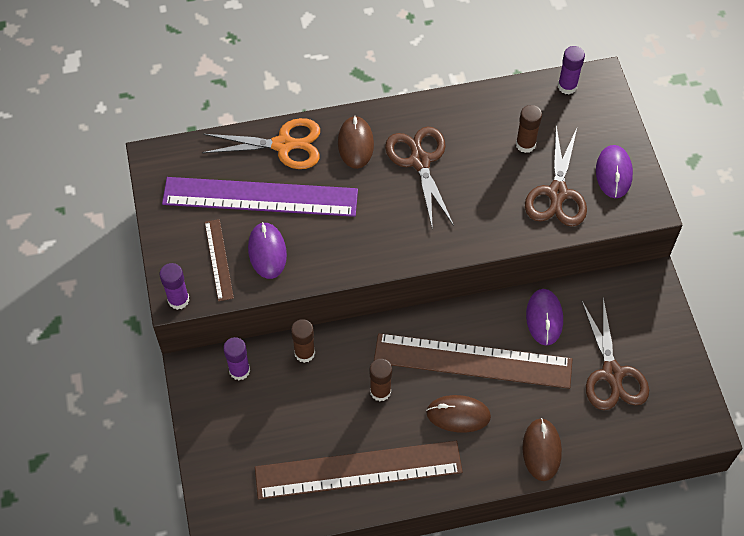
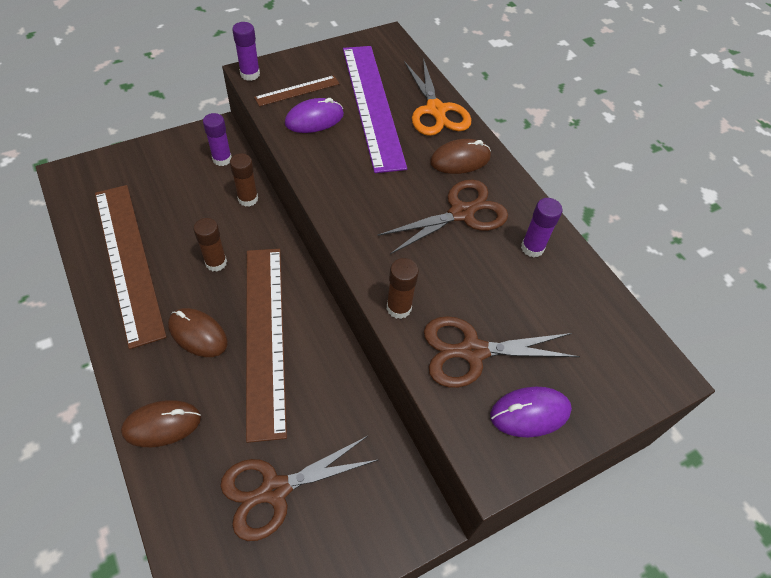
camera: 70 degrees right, 5 degrees down
brown mouse [426,395,491,433] -> brown mouse turned 45 degrees counterclockwise [168,308,228,357]
brown glue stick [516,105,542,153] -> brown glue stick moved to [387,258,419,319]
purple mouse [526,289,563,346] -> none
purple glue stick [558,46,585,94] -> purple glue stick moved to [521,198,562,257]

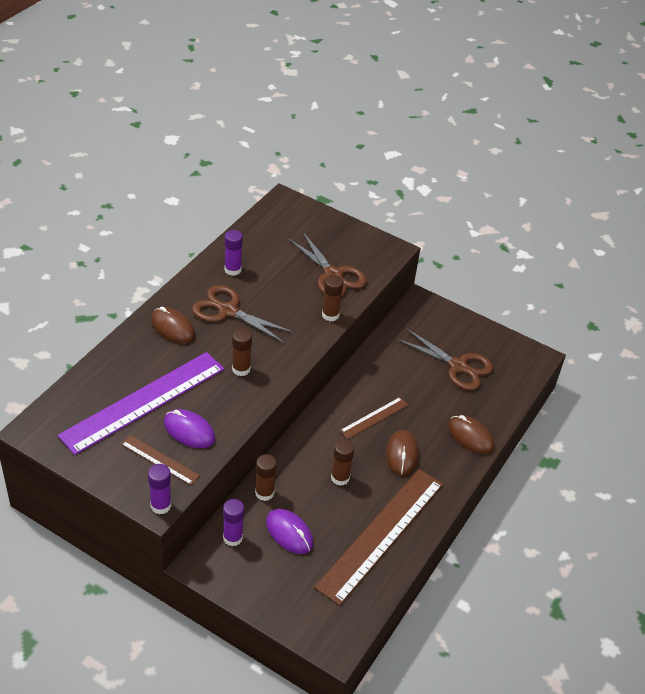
camera: 120 degrees left, 10 degrees down
brown ruler [246,249,287,443] -> brown ruler [340,397,408,439], size x0.47
orange scissors [404,58,471,136] -> none
purple mouse [490,387,572,437] -> purple mouse moved to [266,509,313,554]
none -> brown glue stick [232,328,252,376]

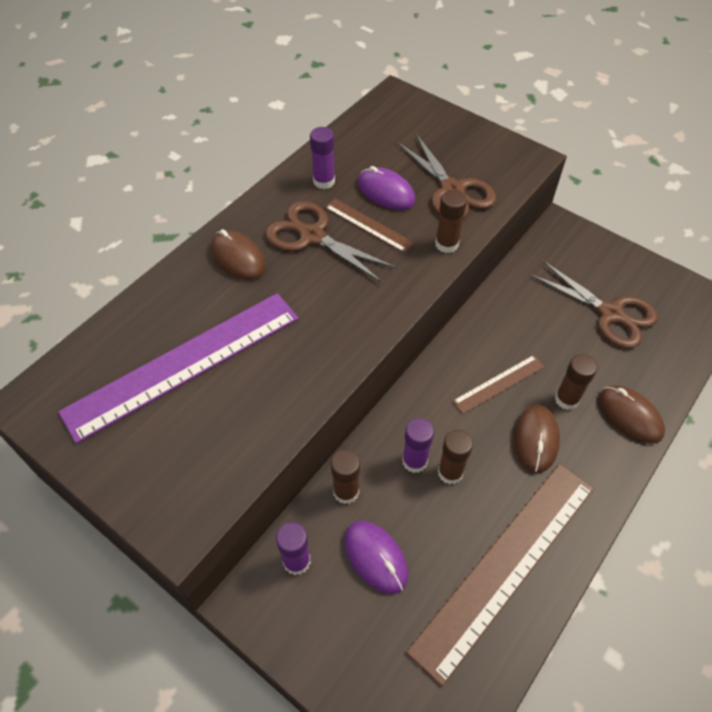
camera: 10 degrees right, 10 degrees up
brown ruler [121,435,200,485] -> brown ruler moved to [325,198,414,253]
purple glue stick [148,464,171,514] -> purple glue stick moved to [402,418,434,473]
purple mouse [164,409,215,448] -> purple mouse moved to [358,166,415,210]
brown glue stick [232,328,252,376] -> brown glue stick moved to [555,354,597,410]

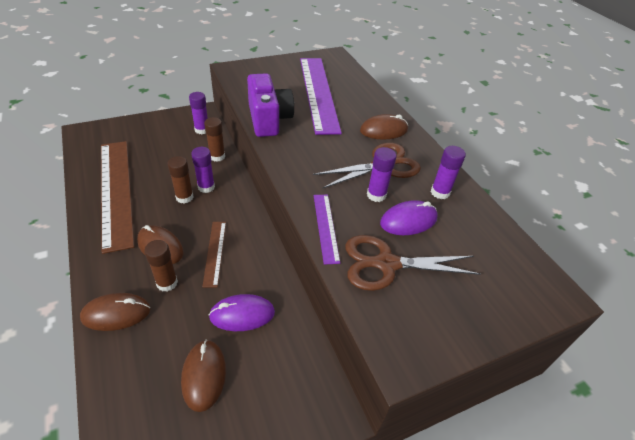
camera: 115 degrees right, 10 degrees down
brown ruler [325,198,414,253] -> purple glue stick [367,147,397,202]
purple mouse [344,521,408,594] -> purple mouse moved to [209,294,275,331]
brown glue stick [435,190,467,253] -> purple ruler [314,195,340,264]
brown scissors [530,260,658,348] -> brown mouse [181,340,226,412]
none -> purple camera [247,73,294,137]

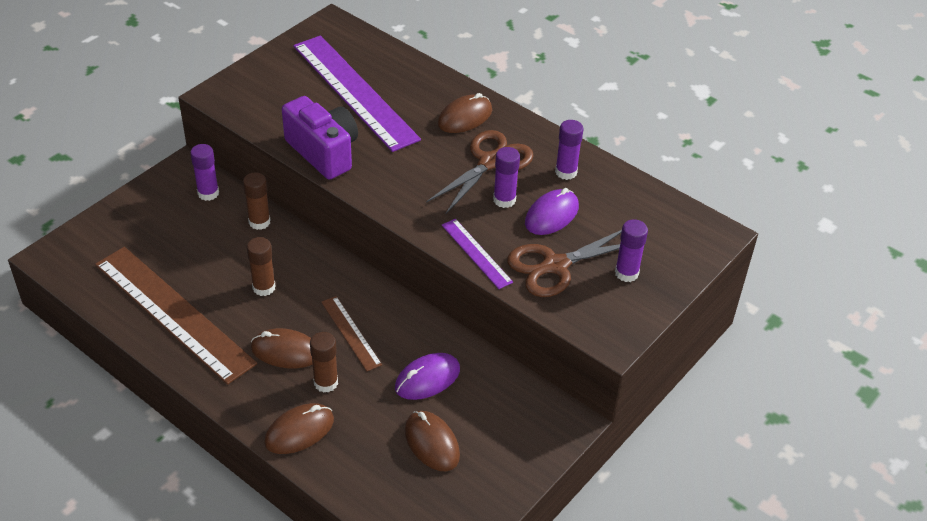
camera: 25 degrees left, 0 degrees up
purple glue stick [191,147,215,193] -> purple glue stick moved to [615,219,648,282]

